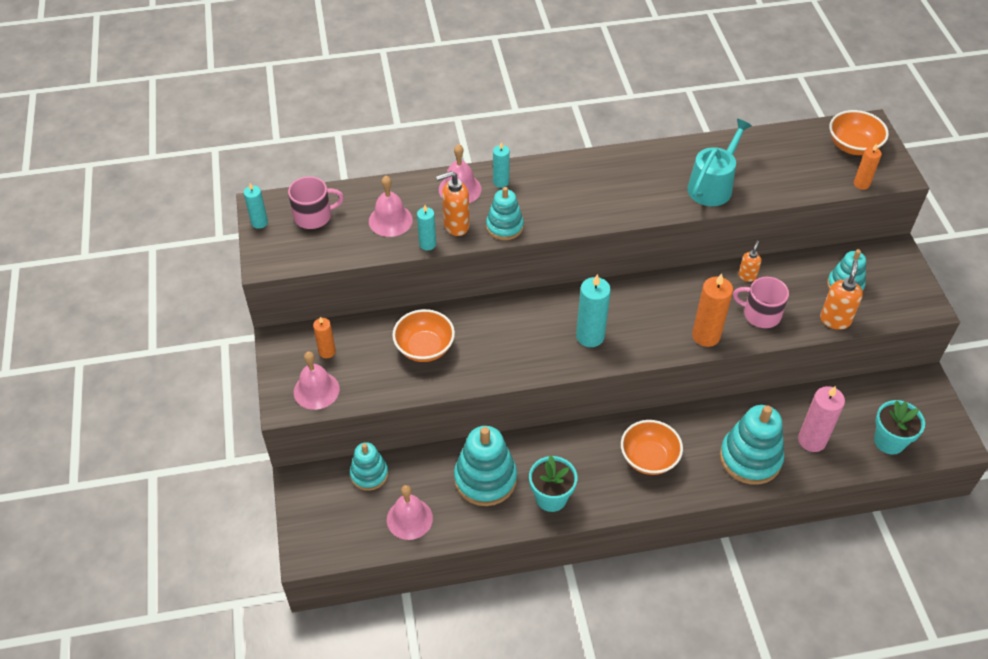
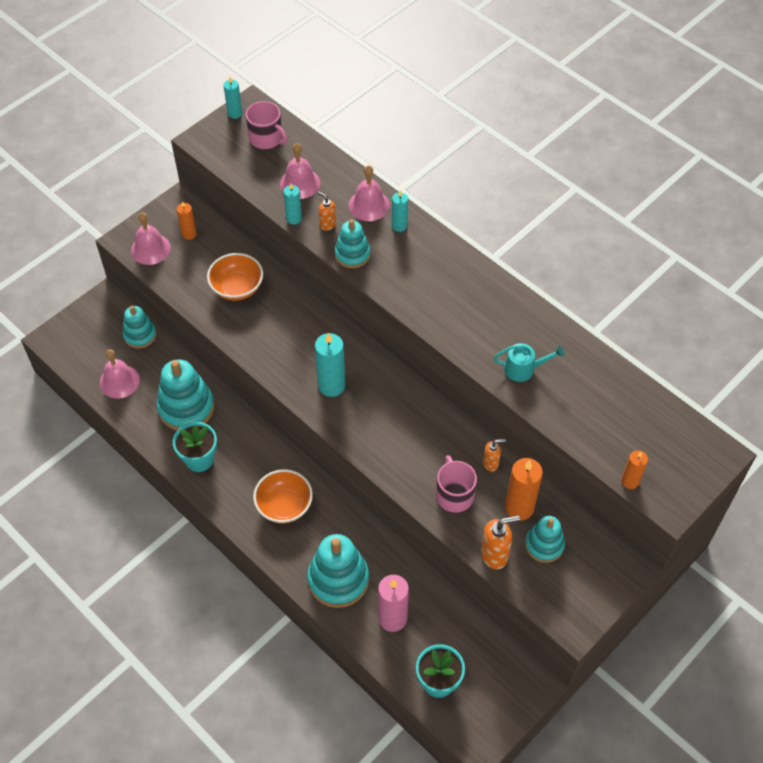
camera: 55 degrees right, 5 degrees up
orange soap dispenser [436,171,469,236] -> orange soap dispenser [317,191,336,231], size x0.61
turquoise watering can [687,119,752,206] -> turquoise watering can [493,343,564,382], size x0.64
orange candle [692,274,733,347] -> orange candle moved to [505,458,543,520]
orange bowl [829,110,889,155] -> none

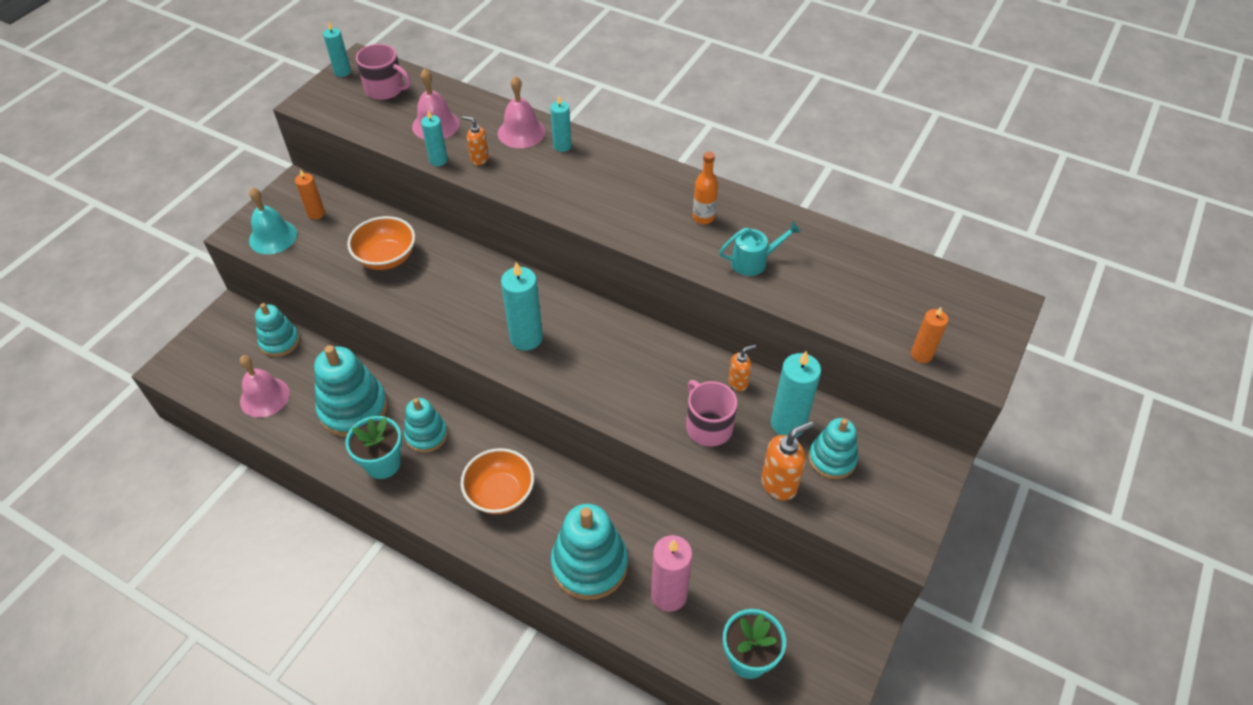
camera: 15 degrees left, 5 degrees down
pink bell [131,213,171,265] -> turquoise bell [249,187,297,254]
turquoise stacking toy [335,219,370,268] -> turquoise stacking toy moved to [404,398,448,453]
orange candle [505,458,543,520] -> turquoise candle [771,351,821,437]
none -> orange bottle [693,152,718,224]

